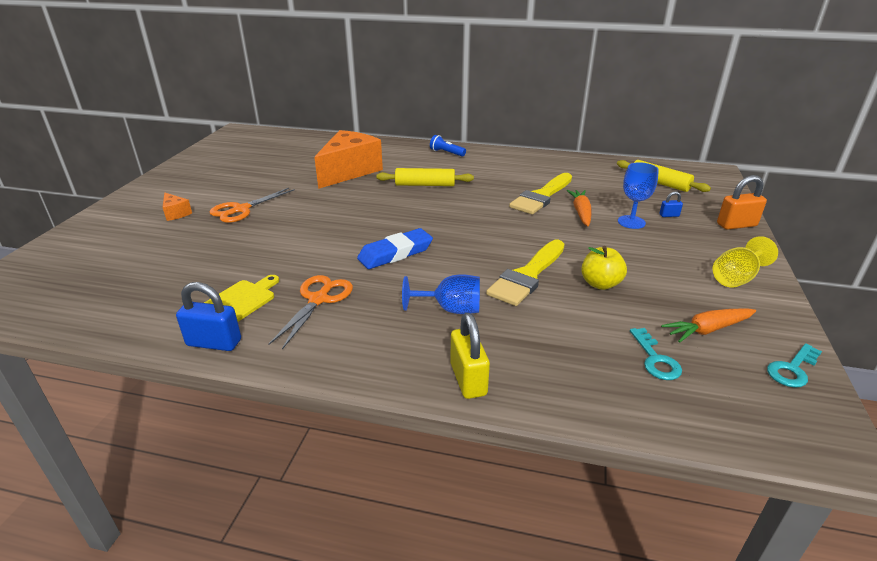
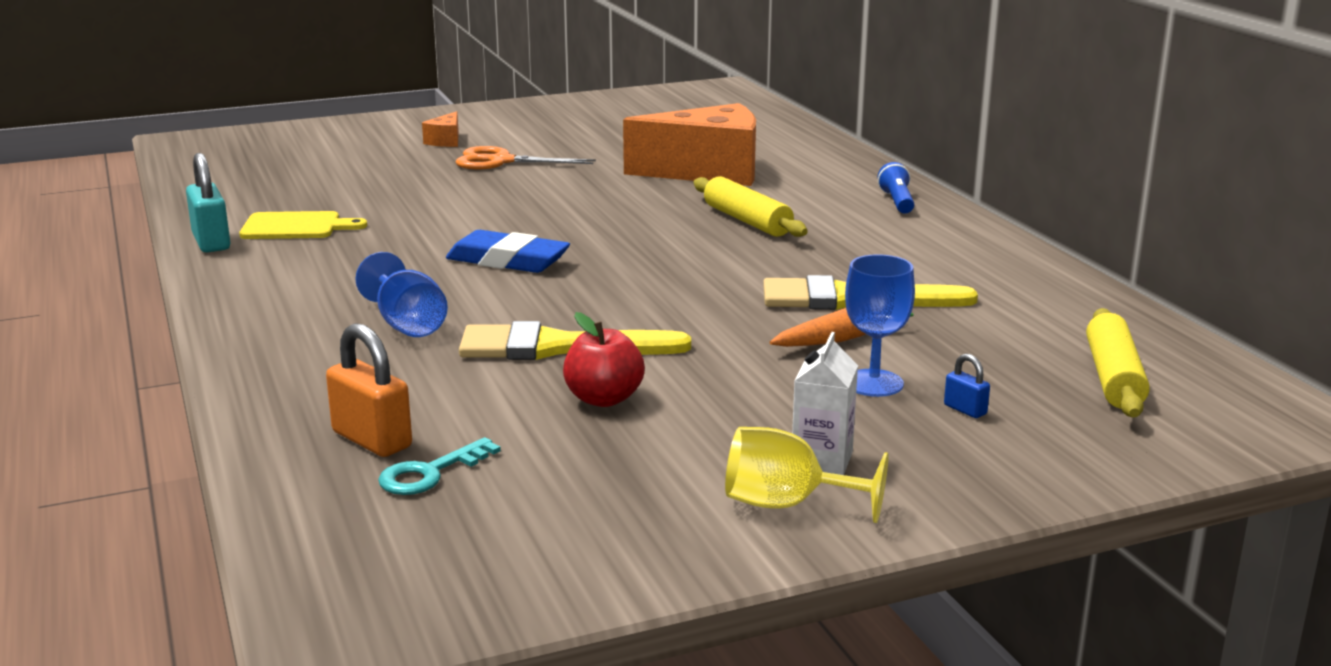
camera: 55 degrees right, 10 degrees down
blue padlock [176,282,241,351] -> turquoise padlock [186,153,230,252]
orange scissors [268,275,353,349] -> none
yellow padlock [450,313,490,399] -> none
yellow apple [581,246,627,290] -> red apple [563,312,645,407]
orange carrot [661,308,756,343] -> none
orange padlock [717,175,767,230] -> orange padlock moved to [326,323,412,457]
turquoise key [767,343,822,388] -> none
none -> white carton [792,332,858,475]

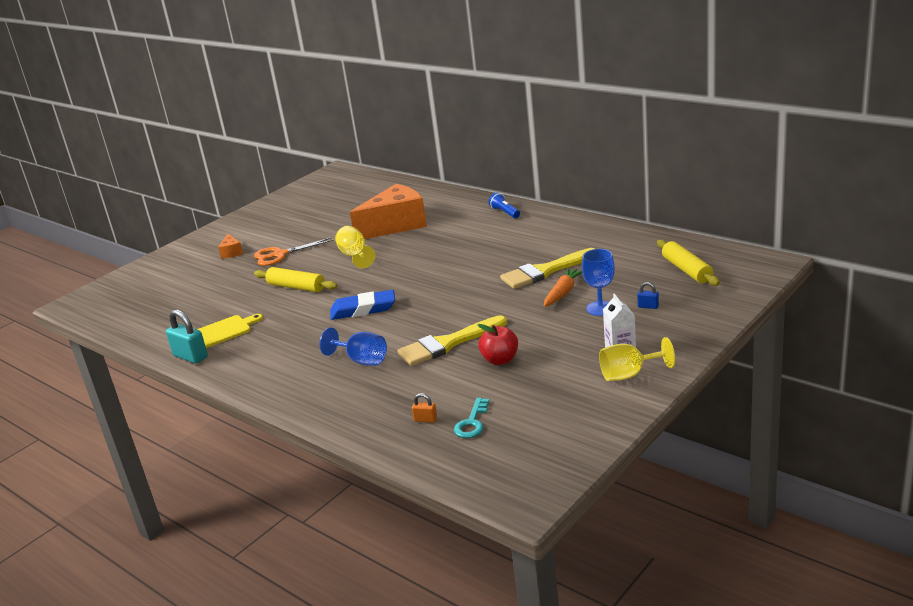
camera: 25 degrees left, 5 degrees up
orange padlock [326,323,412,457] -> orange padlock [412,393,437,422], size x0.51
yellow rolling pin [694,176,808,237] -> yellow rolling pin moved to [254,267,338,292]
none -> yellow goblet [335,226,375,268]

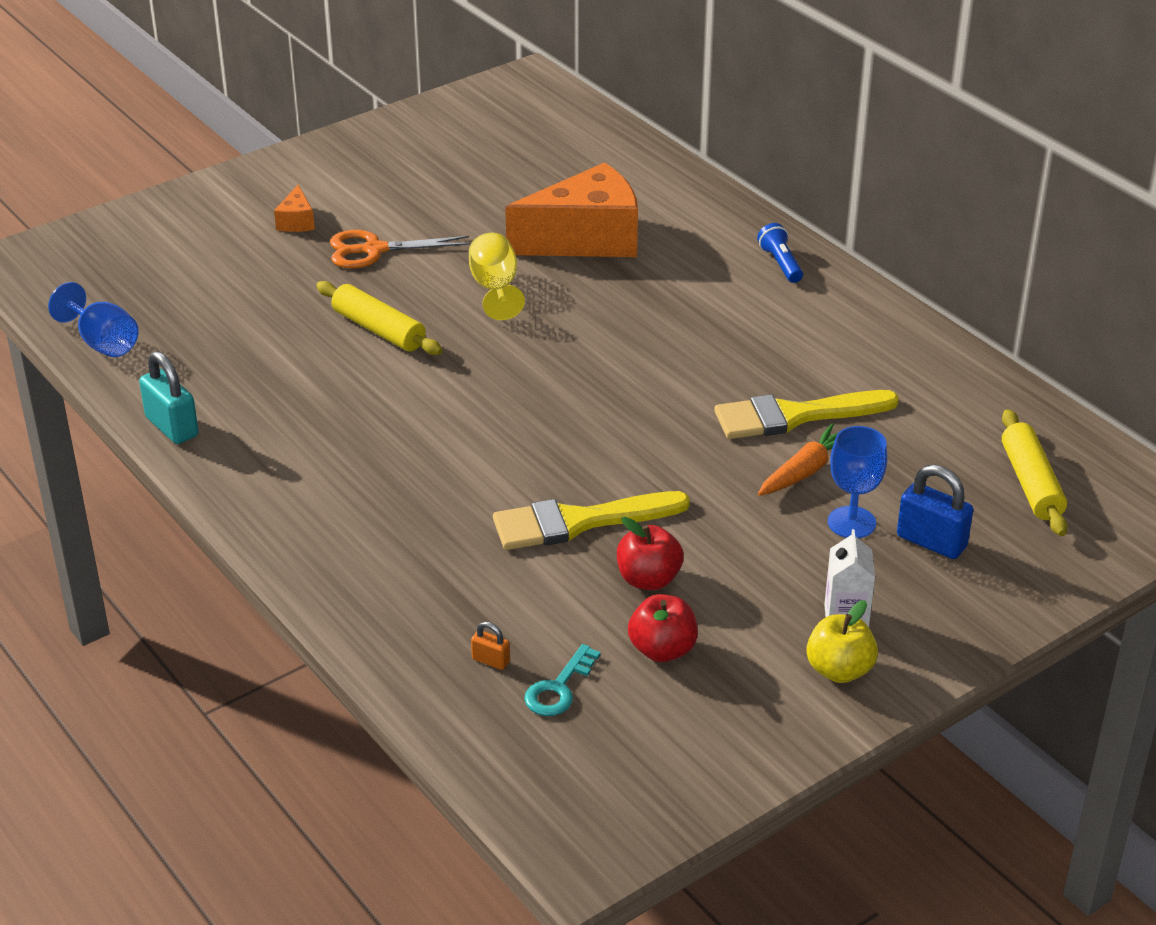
camera: 10 degrees right, 10 degrees up
yellow cutting board [197,314,263,348] -> none
blue goblet [320,327,387,366] -> blue goblet moved to [48,282,139,357]
blue eraser [330,290,395,320] -> none
yellow goblet [599,337,675,381] -> yellow apple [806,600,878,683]
blue padlock [637,282,659,309] -> blue padlock [897,464,973,559], size x1.97
none -> red apple [628,594,698,662]

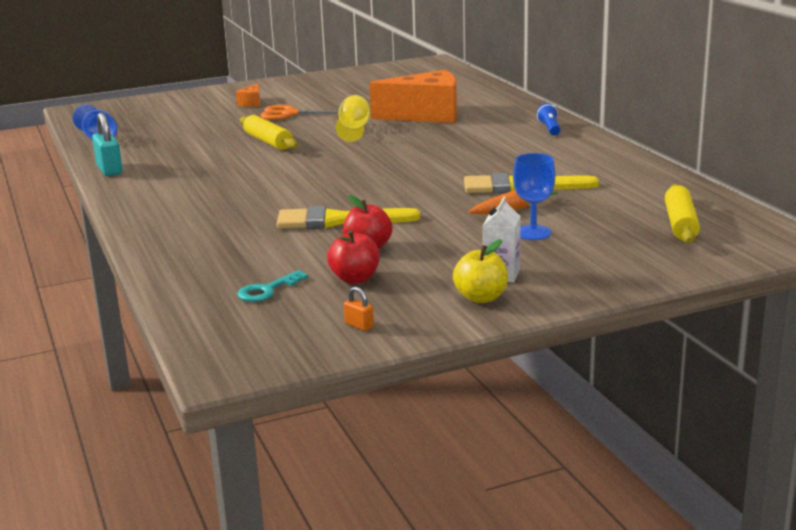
camera: 15 degrees right, 15 degrees down
orange padlock [471,621,510,670] -> orange padlock moved to [344,287,374,331]
blue padlock [897,464,973,559] -> none

